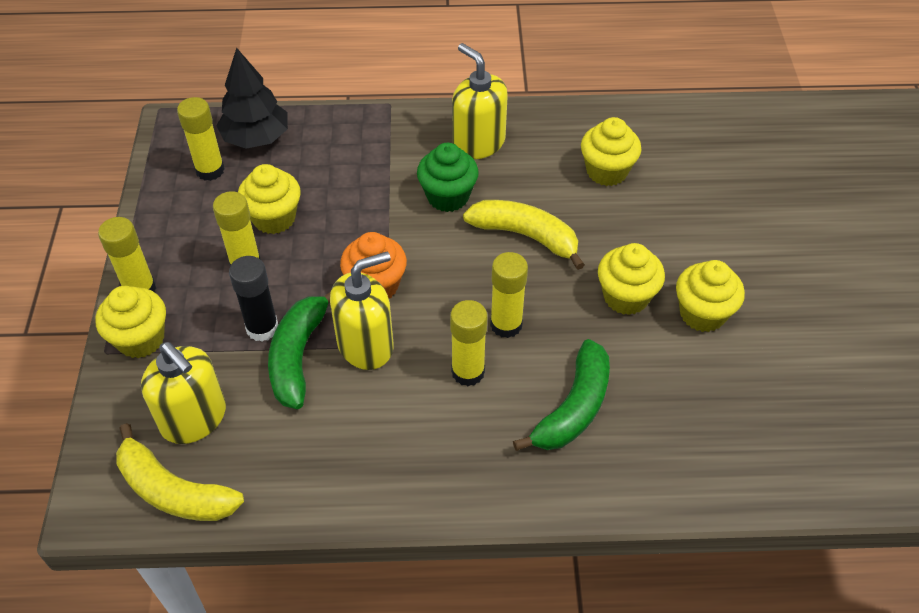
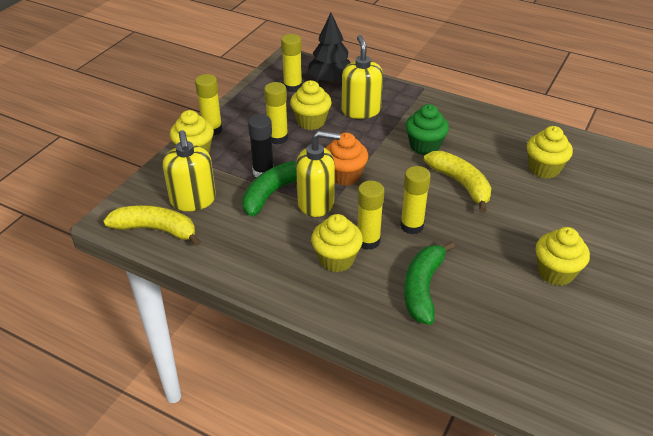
camera: 30 degrees right, 10 degrees down
yellow banana [116,423,244,521] -> yellow banana turned 135 degrees clockwise [104,205,201,246]
yellow soap dispenser [452,43,508,159] -> yellow soap dispenser moved to [342,35,383,119]
green banana [513,339,610,451] -> green banana turned 135 degrees clockwise [404,241,455,325]
yellow cupcake [598,243,665,315] -> yellow cupcake moved to [311,214,363,272]

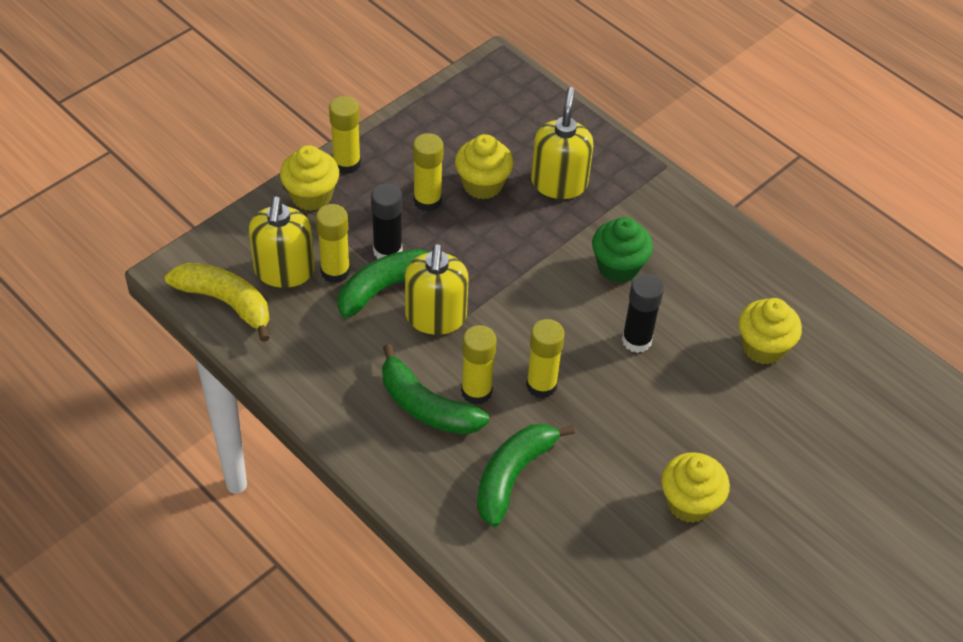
camera: 15 degrees right, 10 degrees up
yellow glue stick [281,34,302,92] -> yellow glue stick moved to [316,204,350,283]
yellow soap dispenser [296,130,340,217] -> yellow soap dispenser turned 75 degrees clockwise [405,244,469,335]
black tree [308,13,351,83] -> none
yellow cupcake [311,214,363,272] -> green banana [382,344,489,435]
orange cupcake [326,133,368,186] -> none
yellow banana [424,151,491,213] -> black glue stick [622,274,664,353]

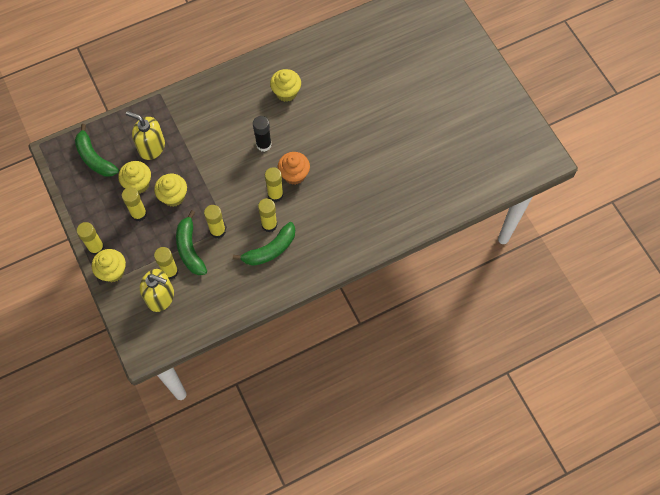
camera: 70 degrees left, 15 degrees up
yellow banana [165,263,270,342] -> none
black glue stick [371,183,402,259] -> none
yellow soap dispenser [405,244,469,335] -> yellow glue stick [204,205,226,238]
green banana [477,424,575,527] -> green banana moved to [75,124,119,177]
green cupcake [592,217,653,283] -> none
yellow cupcake [661,452,730,523] -> yellow cupcake moved to [154,174,187,207]
none -> orange cupcake [278,152,310,185]

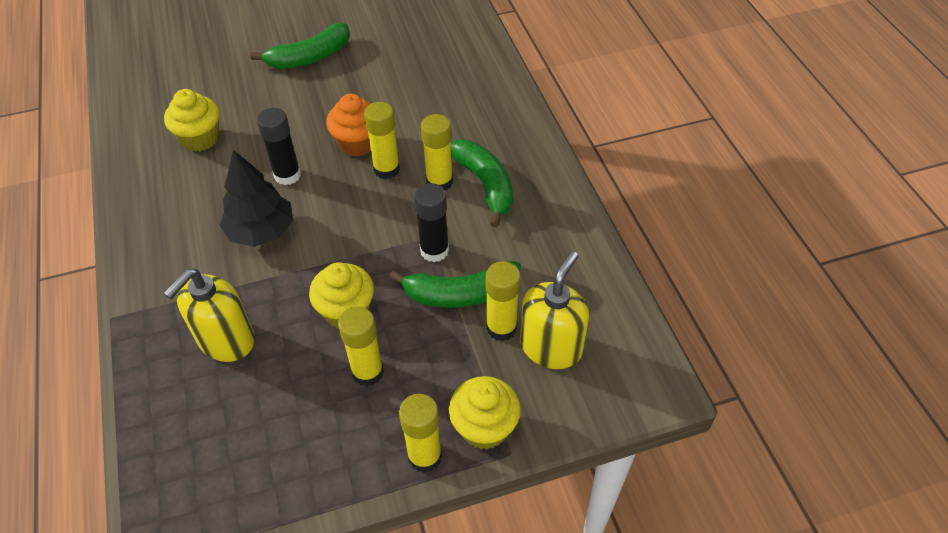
camera: 80 degrees left, 15 degrees down
green banana [75,124,119,177] -> green banana moved to [250,23,350,69]
yellow cupcake [118,161,151,194] -> none
yellow glue stick [204,205,226,238] -> black glue stick [414,183,449,262]
none -> black tree [220,150,293,247]

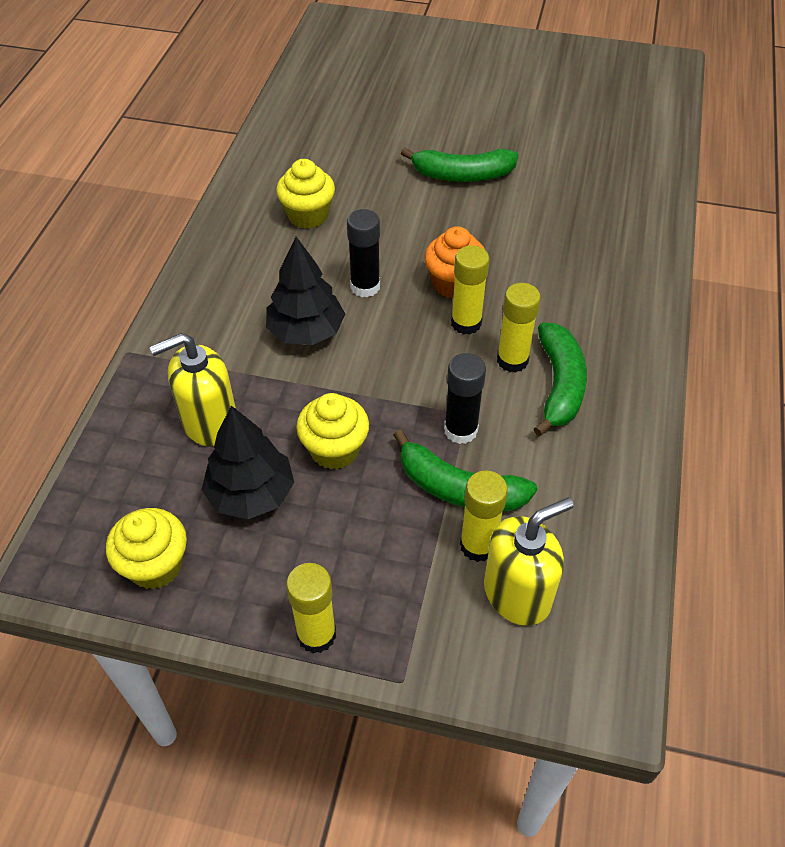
camera: 30 degrees right, 0 degrees up
yellow glue stick [338,307,384,386] -> none
yellow cupcake [449,376,521,449] -> yellow cupcake moved to [106,508,187,589]
none -> black tree [202,406,294,519]

